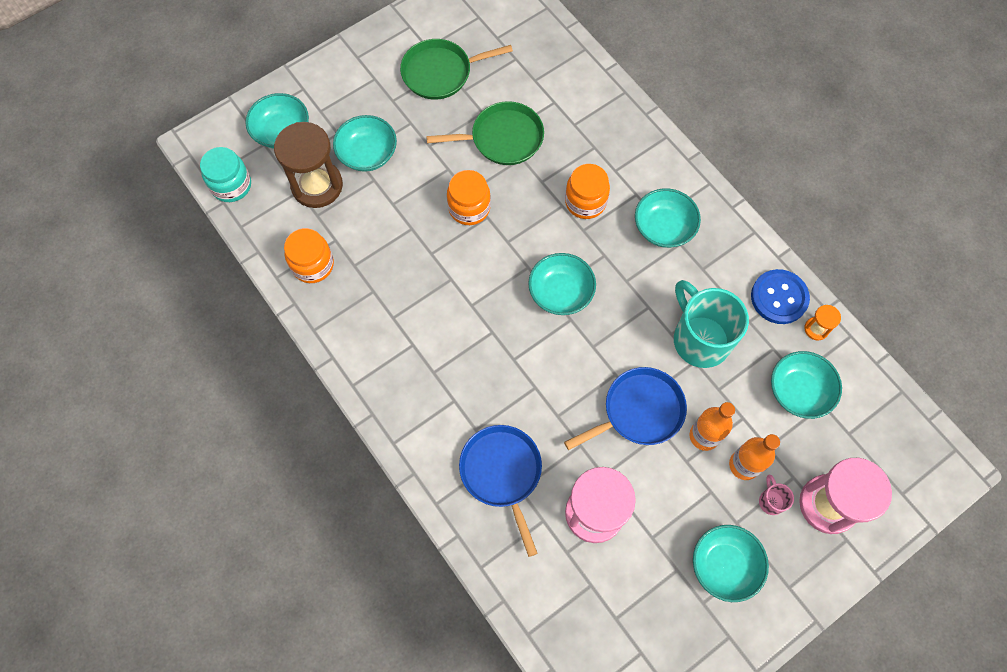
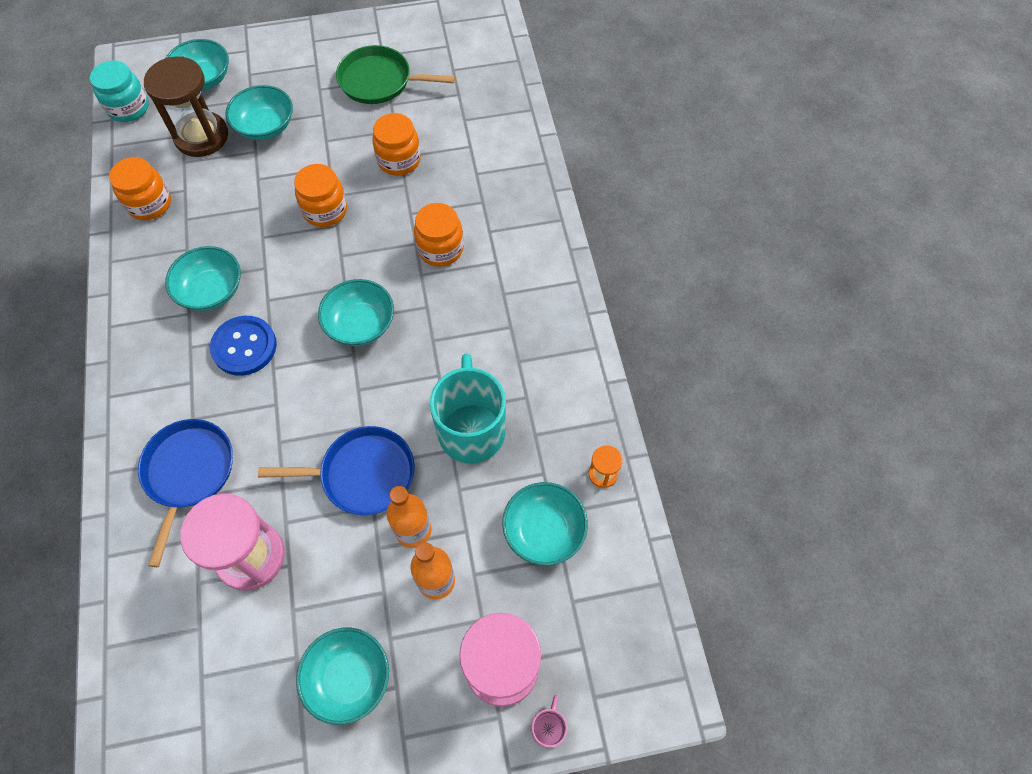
camera: 25 degrees right, 5 degrees down
green pan [426,101,544,165] -> orange jar [372,113,421,176]
turquoise bowl [635,188,701,248] -> turquoise bowl moved to [165,246,241,311]
blue button [751,269,810,324] -> blue button moved to [210,316,277,376]
pink mug [759,475,794,515] -> pink mug moved to [532,695,568,748]

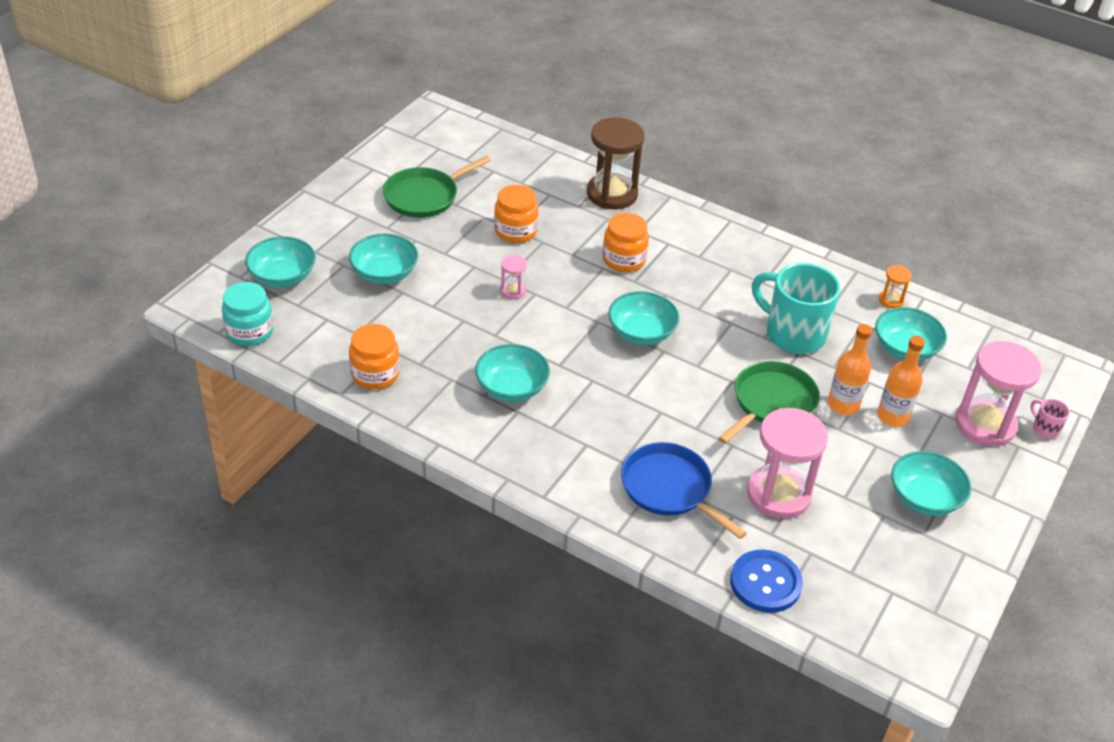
camera: 50 degrees left, 20 degrees down
brown hourglass [144,56,228,157] -> brown hourglass moved to [587,117,645,209]
blue button [210,316,277,376] -> blue button moved to [730,550,803,613]
blue pan [258,426,415,515] -> green pan [718,361,820,444]
orange jar [294,164,347,227] -> pink hourglass [501,255,527,299]

